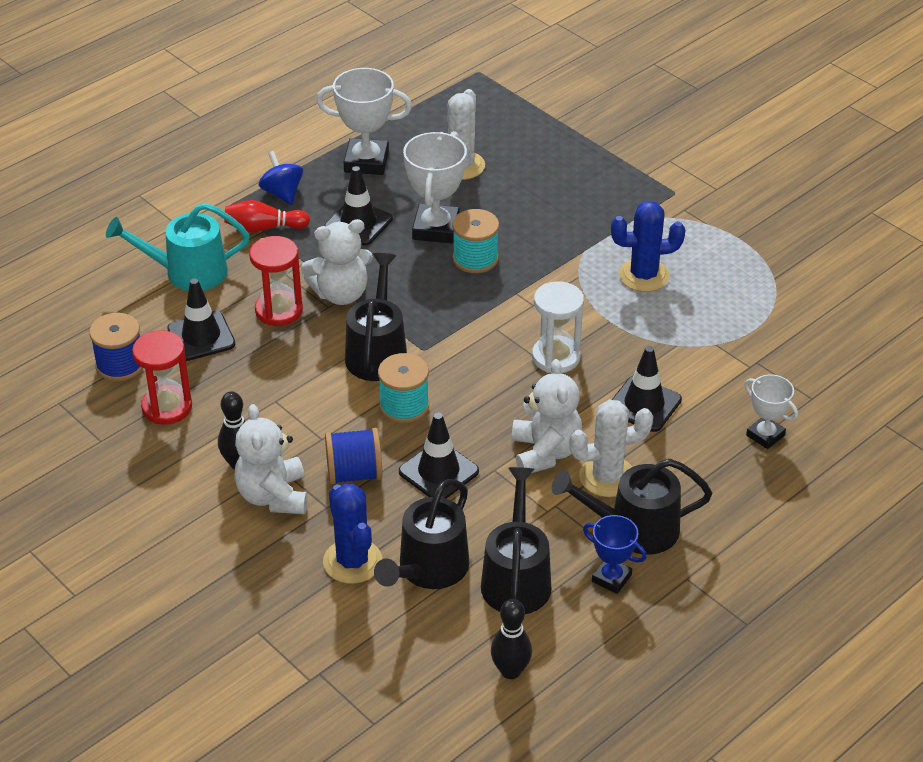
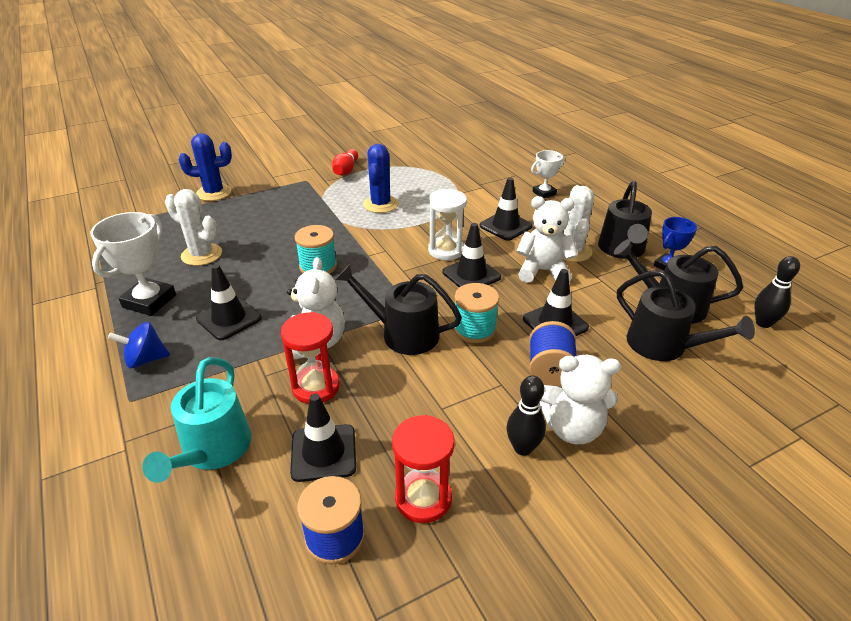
camera: 75 degrees left, 5 degrees down
red bowling pin [224,200,310,232] -> red bowling pin moved to [332,149,358,176]
blue cactus [323,484,382,584] -> blue cactus moved to [179,133,232,201]
white trophy [403,132,467,243] -> none
none -> black traffic cone [443,223,501,288]

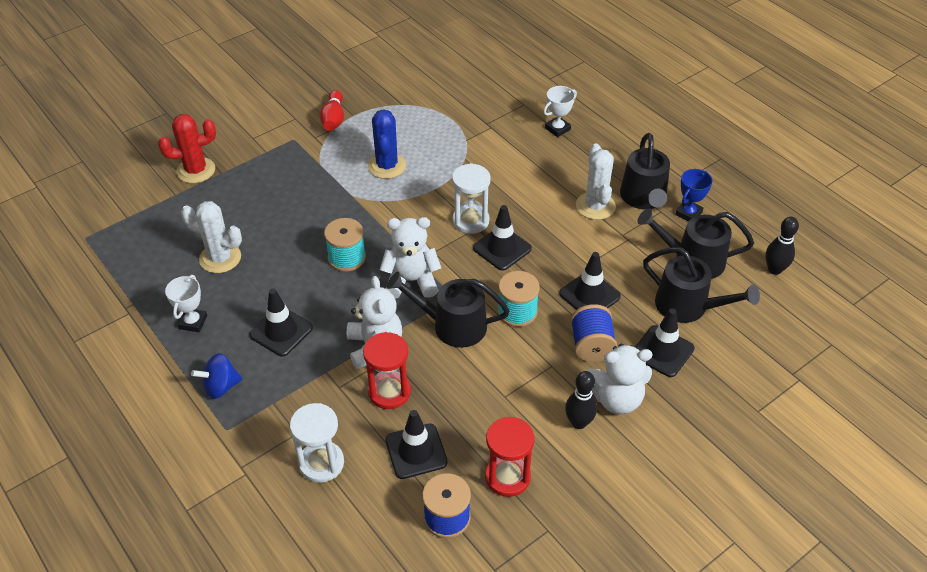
camera: 10 degrees left, 10 degrees up
white trophy [91,212,176,316] -> white trophy [165,275,207,332], size x0.60
turquoise watering can [142,357,251,483] -> white hourglass [290,403,344,483]
blue cactus [179,133,232,201] -> red cactus [158,114,216,183]
black traffic cone [479,177,532,241] -> black traffic cone moved to [635,308,694,377]
white teddy bear [516,196,578,283] -> white teddy bear moved to [380,217,441,299]

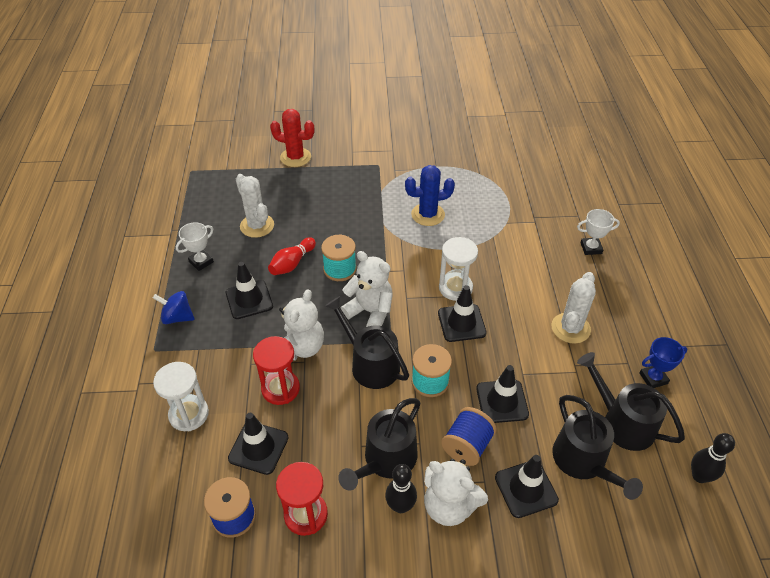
camera: 35 degrees right, 0 degrees up
red bowling pin [320,90,344,131] -> red bowling pin moved to [268,237,316,275]
blue cactus [368,109,406,179] -> blue cactus turned 45 degrees clockwise [405,165,455,226]
black watering can [620,133,670,209] -> black watering can moved to [338,398,420,491]

